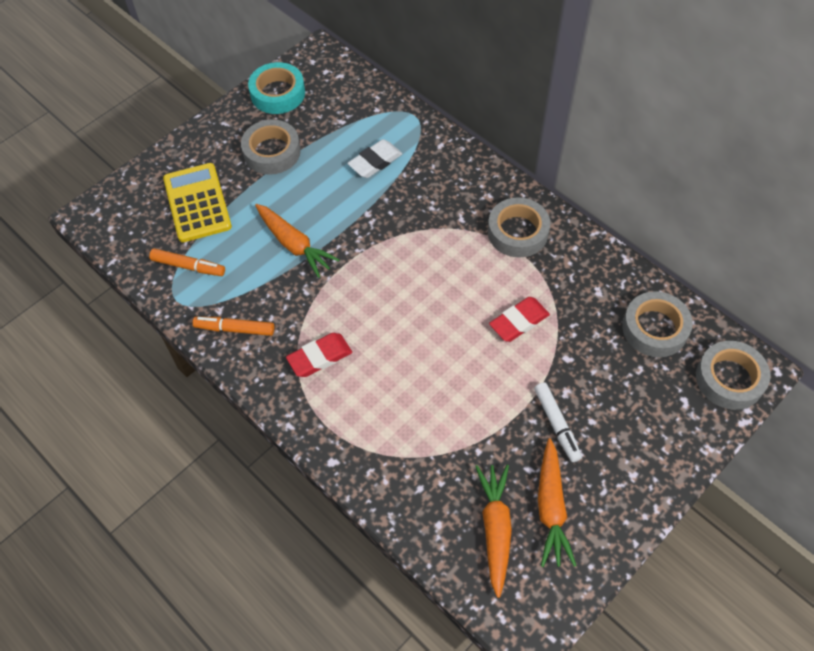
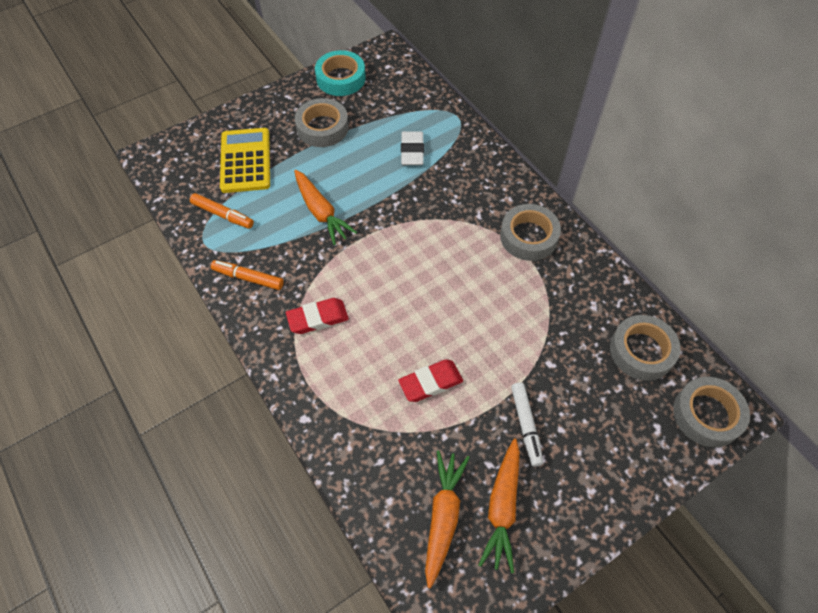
camera: 10 degrees right, 0 degrees up
white eraser [347,139,402,178] -> white eraser turned 60 degrees counterclockwise [401,131,424,165]
red eraser [489,297,550,342] -> red eraser moved to [398,359,463,402]

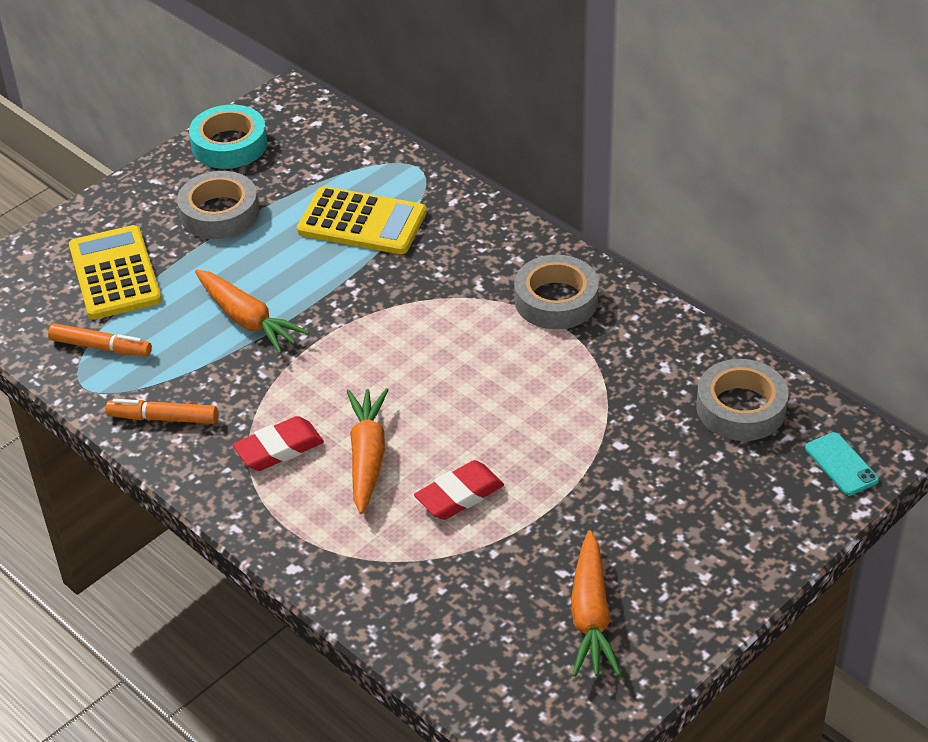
camera: 10 degrees left, 15 degrees down
white eraser [401,131,424,165] -> yellow calculator [297,186,427,254]
orange carrot [425,450,470,588] -> orange carrot moved to [347,388,388,514]
white marker [511,383,543,467] -> none
grey tape [673,377,750,447] -> turquoise phone [805,432,879,495]

